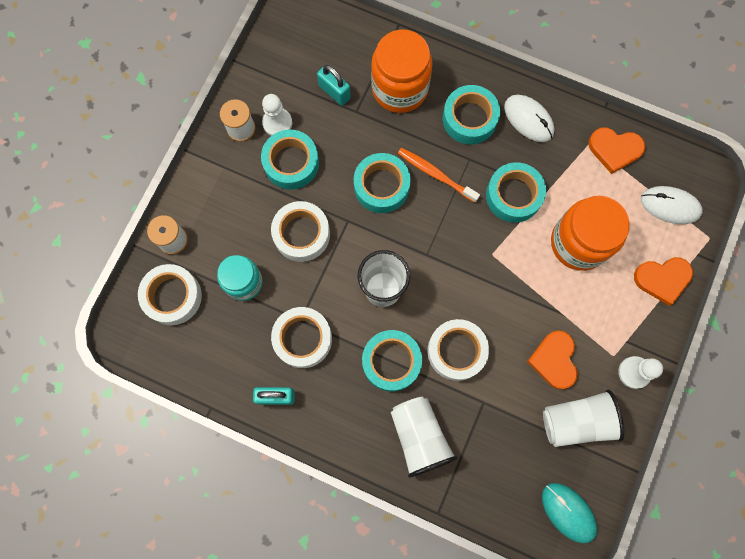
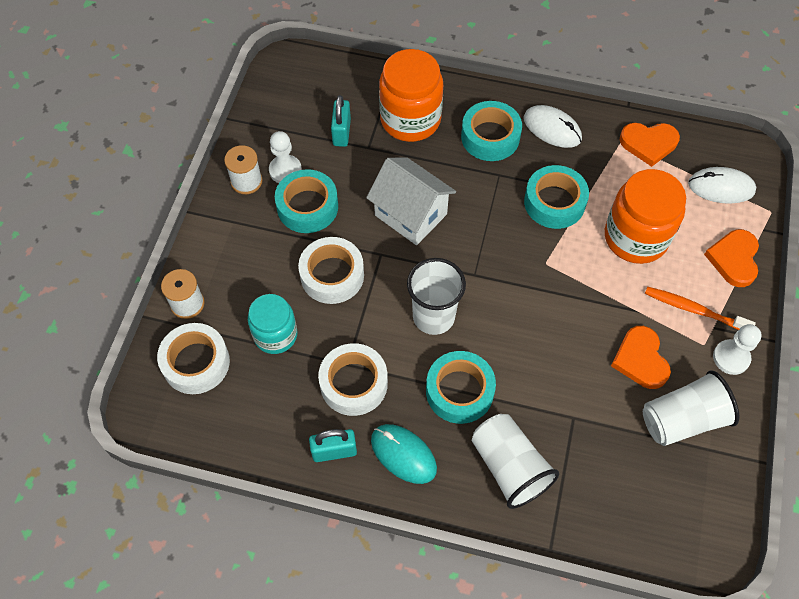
camera: 10 degrees left, 15 degrees down
turquoise padlock [317,65,351,106] -> turquoise padlock turned 60 degrees clockwise [331,95,351,147]
turquoise tape [354,153,411,213] -> white house [366,158,456,245]
orange toothbrush [398,148,480,203] -> orange toothbrush moved to [645,286,756,330]
white tape [427,319,489,381] -> none
turquoise mouse [542,483,597,543] -> turquoise mouse moved to [371,424,437,484]
orange heart [634,257,693,306] -> orange heart turned 120 degrees clockwise [704,229,759,287]

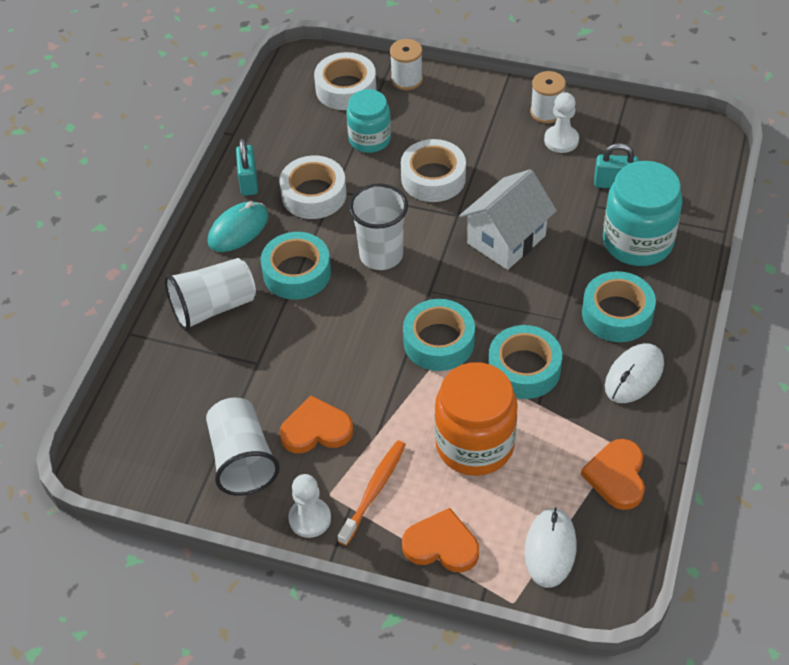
camera: 95 degrees right, 10 degrees down
turquoise tape [275,169,338,233] -> turquoise tape moved to [403,299,475,371]
orange jar [379,49,443,142] -> turquoise jar [603,161,683,266]

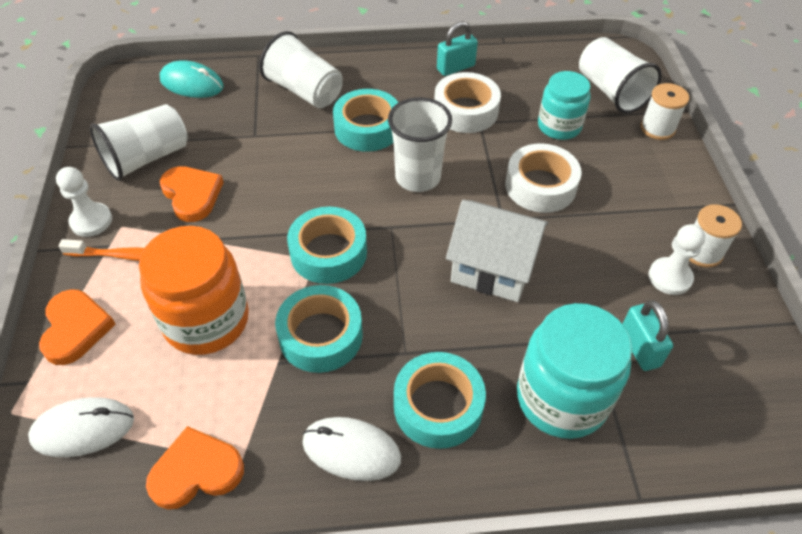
camera: 65 degrees right, 0 degrees up
turquoise mouse [208,201,268,252] -> turquoise mouse moved to [160,60,224,98]
white tape [314,52,376,110] -> white cup [579,37,662,114]

